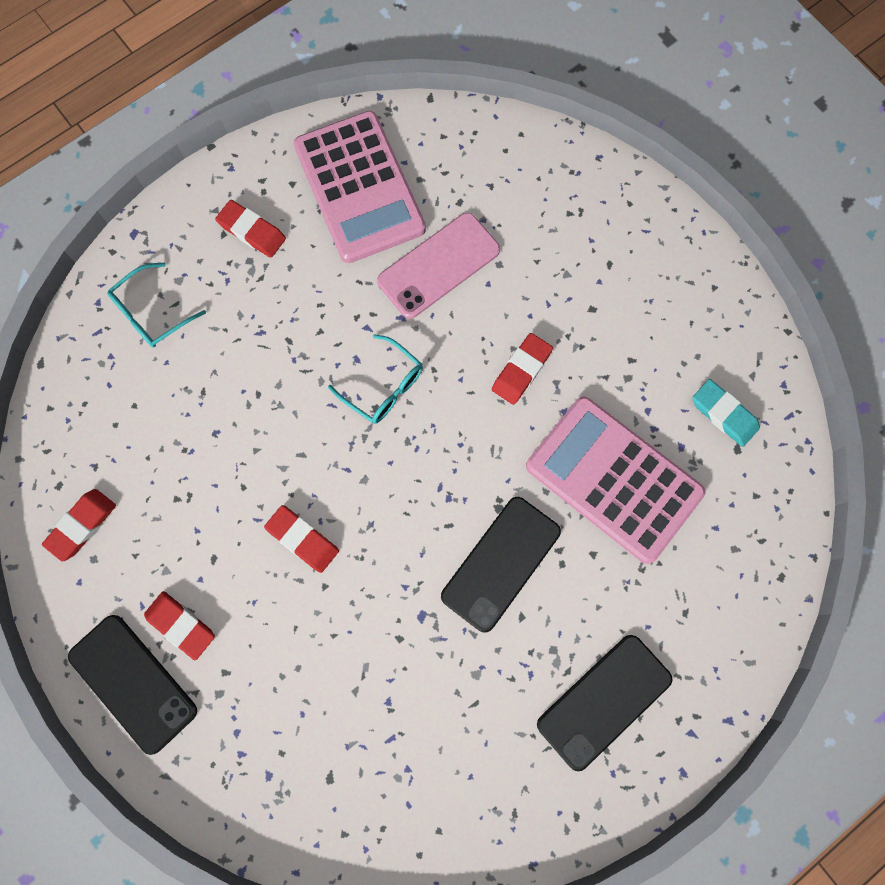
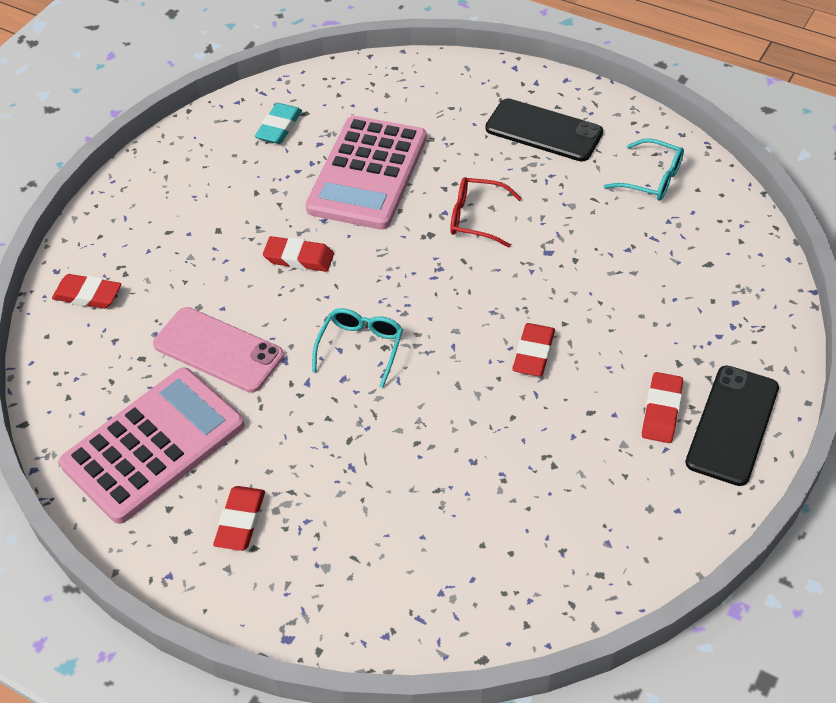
camera: 110 degrees left, 25 degrees down
red eraser [42,489,116,562] -> red eraser moved to [52,274,121,309]
turquoise glasses [107,263,206,348] -> turquoise glasses moved to [604,138,684,201]
black phone [441,497,561,633] -> red glasses [450,177,522,247]

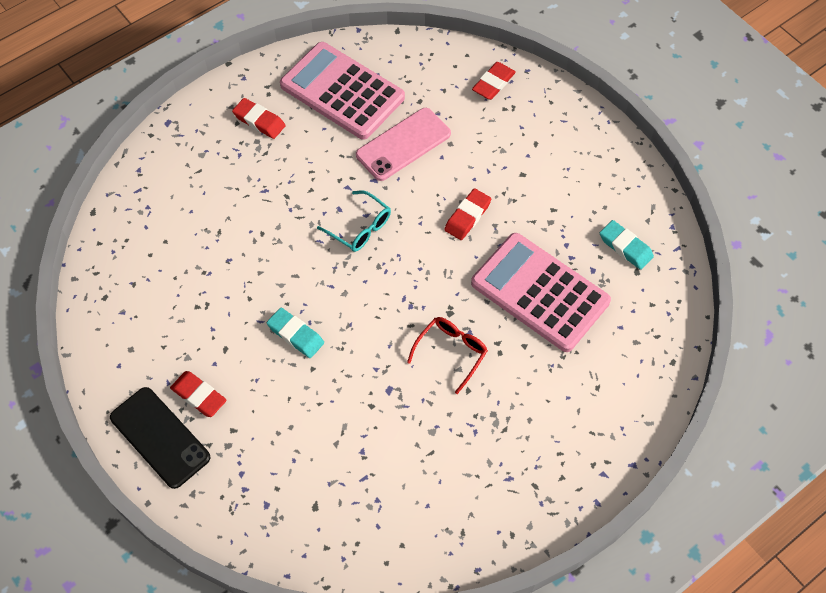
camera: 110 degrees right, 10 degrees up
pink calculator [59,368,245,524] -> pink calculator turned 150 degrees clockwise [280,42,405,140]
black phone [485,98,603,162] -> none
red eraser [512,323,555,376] -> turquoise eraser [267,308,324,358]
turquoise glasses [604,138,684,201] -> none

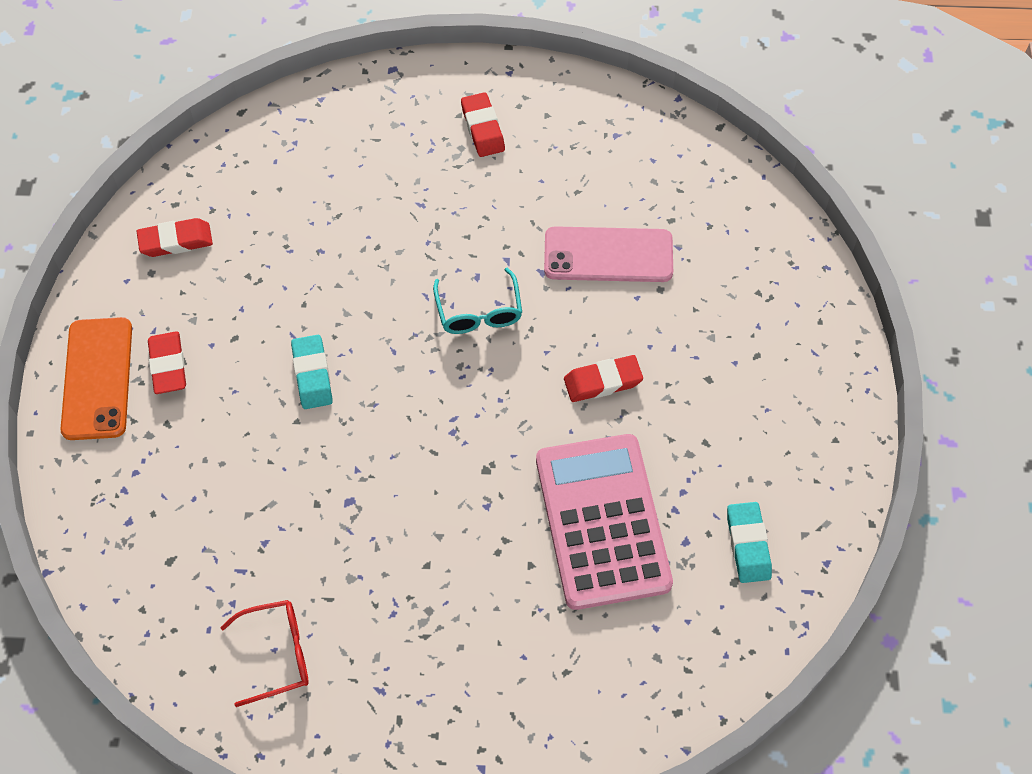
camera: 40 degrees right, 0 degrees up
black phone [110,387,210,489] -> orange phone [60,317,132,440]
pink calculator [280,42,405,140] -> none
red glasses [407,317,488,394] -> red glasses moved to [220,600,309,707]
red eraser [472,62,516,100] -> red eraser moved to [136,218,213,257]

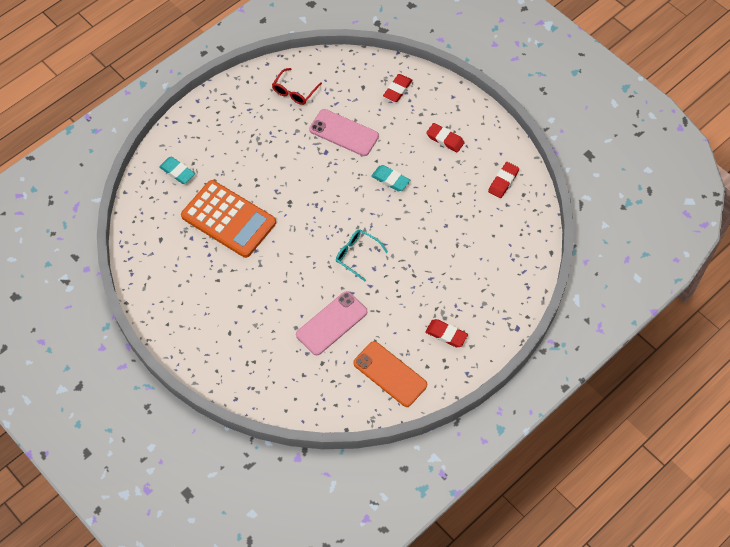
camera: 135 degrees right, 0 degrees up
orange phone [60,317,132,440] -> orange phone moved to [353,341,427,407]
pink calculator [536,434,673,610] -> orange calculator [181,180,276,258]
red eraser [564,355,643,402] -> red eraser moved to [383,74,412,102]
turquoise eraser [727,502,772,583] -> turquoise eraser moved to [159,157,195,184]
none -> pink phone [309,109,379,156]

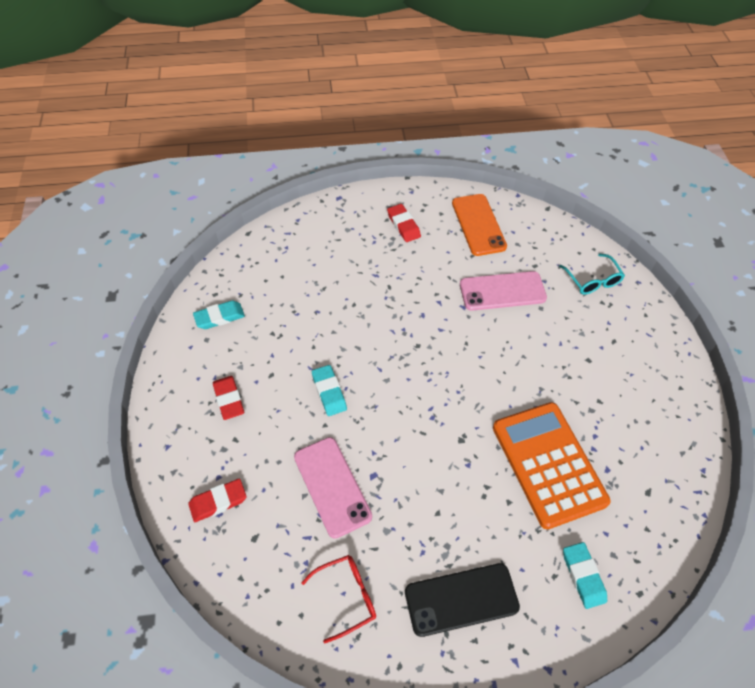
camera: 145 degrees left, 5 degrees down
turquoise glasses [336,229,388,281] -> turquoise glasses moved to [559,253,625,295]
red eraser [488,162,519,198] -> turquoise eraser [193,300,245,329]
none -> black phone [405,563,520,637]

